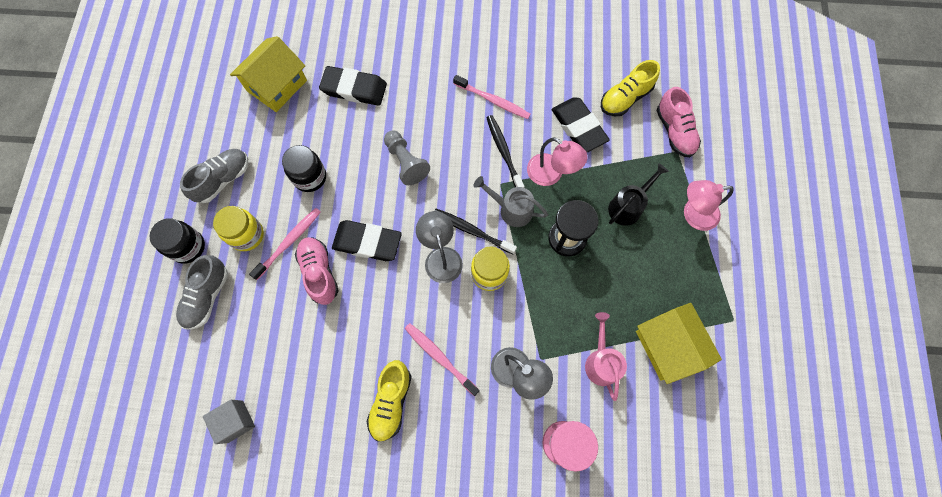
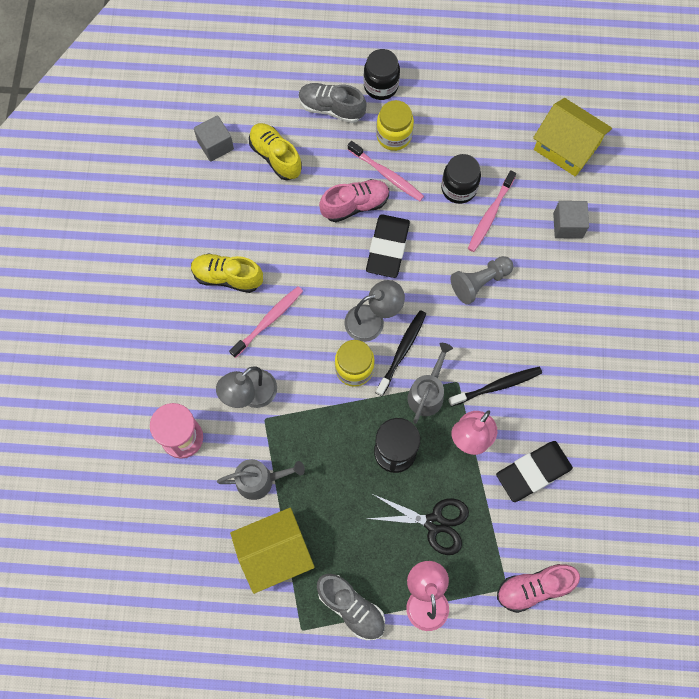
camera: 90 degrees right, 0 degrees up
grey shoe [180,149,248,203] -> grey shoe moved to [317,574,385,640]
black eraser [319,66,387,106] -> grey cube [553,201,589,239]
pink toothbrush [453,75,531,119] -> pink toothbrush moved to [468,170,516,252]
pink watering can [585,312,627,401] -> grey watering can [217,459,305,500]
yellow shoe [601,60,660,116] -> yellow shoe moved to [249,123,302,180]
black watering can [608,163,669,226] -> black scissors [366,494,469,555]

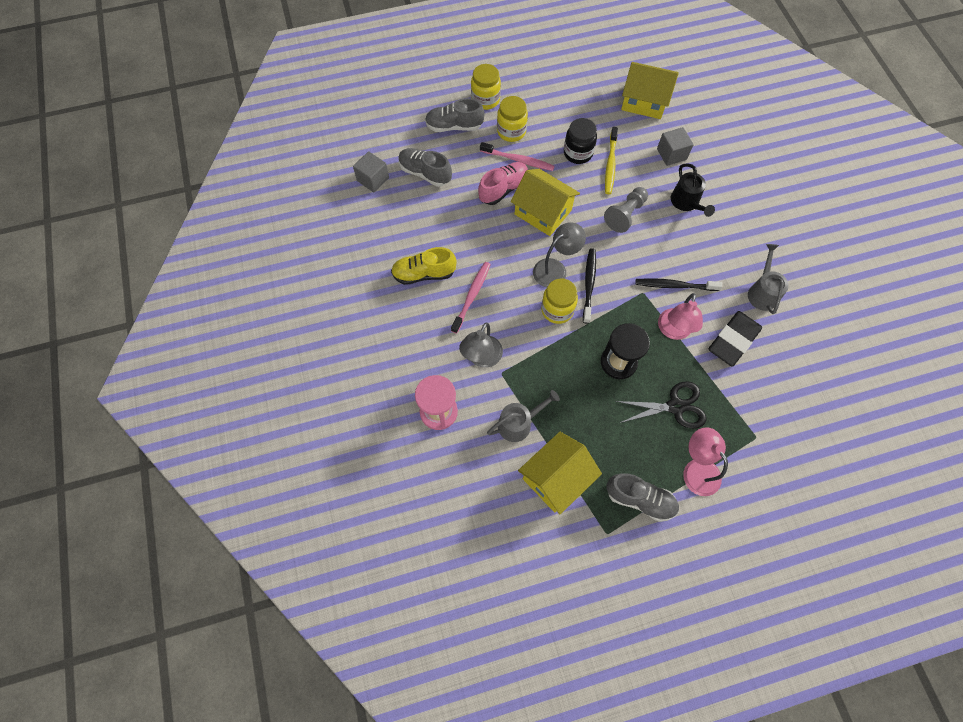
camera: 20 degrees left, 5 degrees down
yellow shoe [249,123,302,180] -> grey shoe [399,148,452,187]
black jar [364,49,400,100] -> yellow jar [471,64,501,110]
black eraser [366,214,410,278] -> yellow house [511,169,580,236]
grey watering can [407,343,453,424] -> grey watering can moved to [748,244,789,314]
black toothbrush [448,367,542,407] -> black toothbrush turned 135 degrees counterclockwise [635,278,722,291]
pink toothbrush [468,170,516,252] -> yellow toothbrush [605,127,618,194]
pink shoe [497,564,580,613] -> none
none -> black watering can [671,163,715,217]

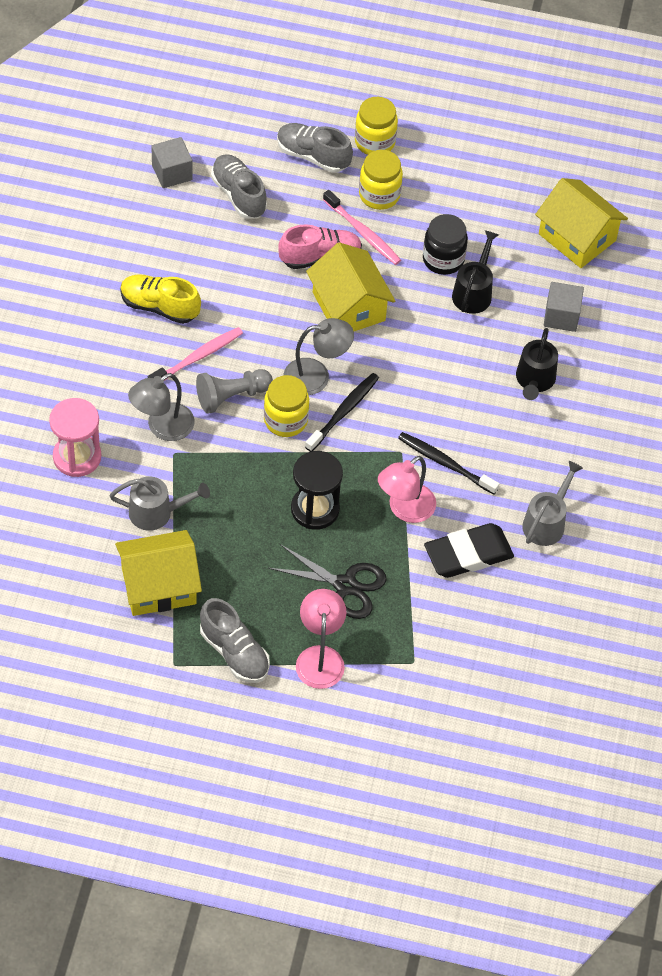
camera: 25 degrees right, 10 degrees down
grey pawn [604,187,648,233] -> grey pawn moved to [196,369,273,414]
yellow toothbrush [605,127,618,194] -> black watering can [452,230,499,314]

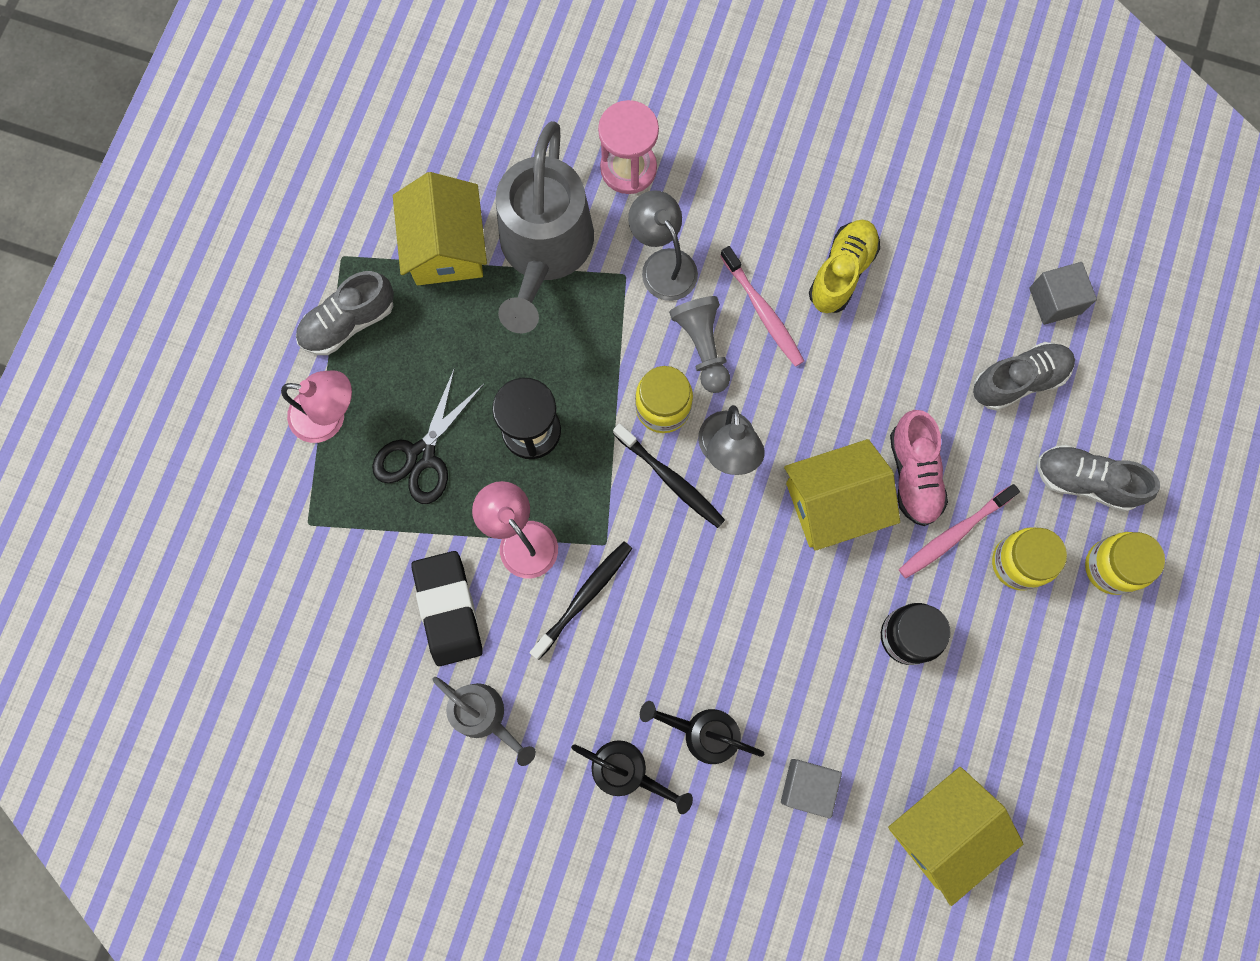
camera: 100 degrees right, 20 degrees up
grey watering can [110,476,210,531] -> grey watering can [496,121,594,333], size x1.92
grey shoe [277,123,353,173] -> grey shoe turned 105 degrees counterclockwise [1037,445,1160,512]
black watering can [452,230,499,314] -> black watering can moved to [571,740,693,814]

